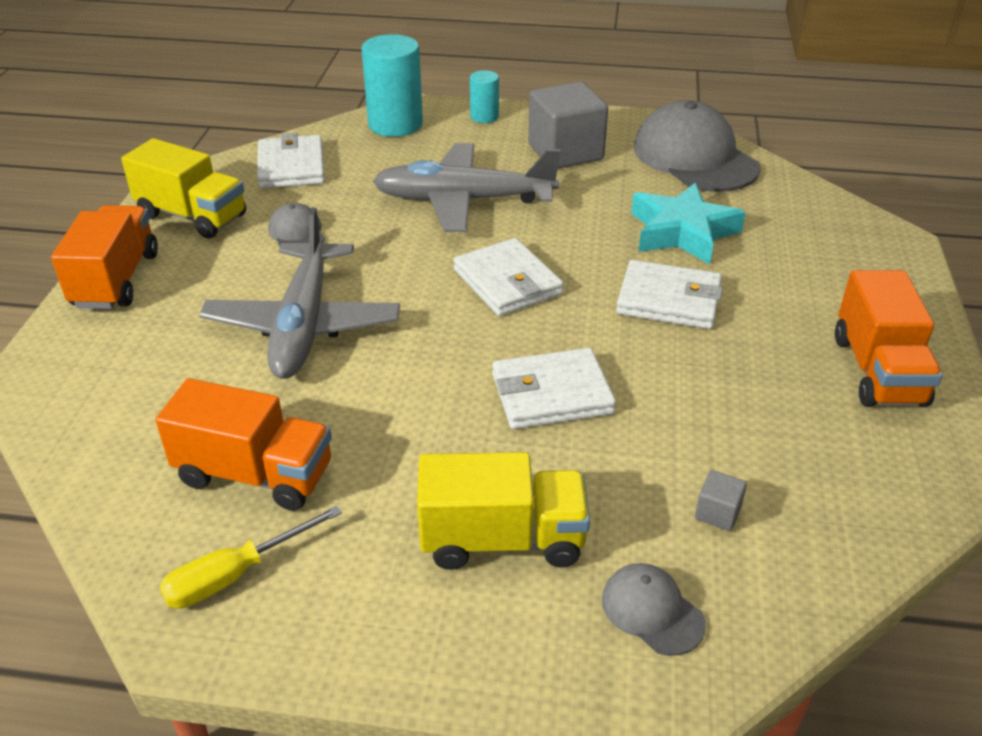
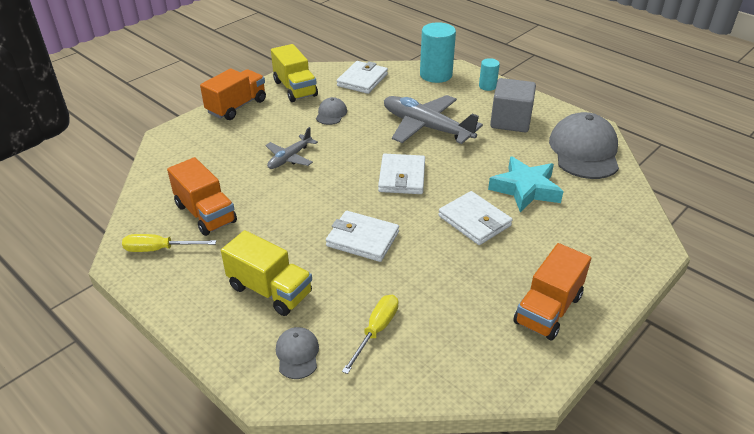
camera: 35 degrees right, 0 degrees up
grey plane [199,207,400,379] -> grey plane [266,127,318,169], size x0.55
grey cube [695,470,747,531] -> yellow screwdriver [342,295,399,374]

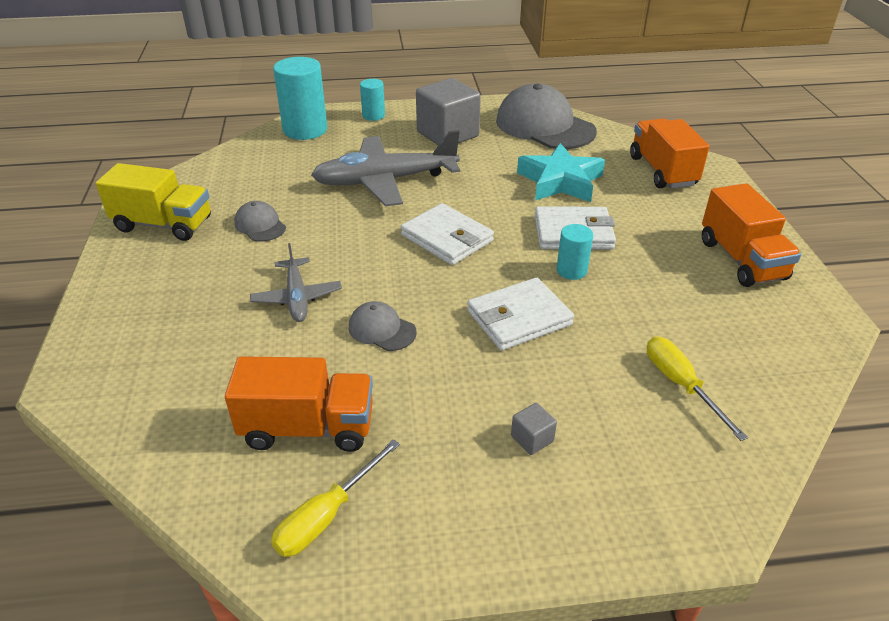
camera: 50 degrees left, 0 degrees up
orange truck [200,68,266,120] -> orange truck moved to [630,118,709,188]
yellow truck [221,230,312,316] -> grey cube [511,403,557,455]
grey cap [276,327,319,379] -> grey cap moved to [349,301,417,351]
white wallet [337,61,388,94] -> none
none -> turquoise cylinder [556,224,593,280]

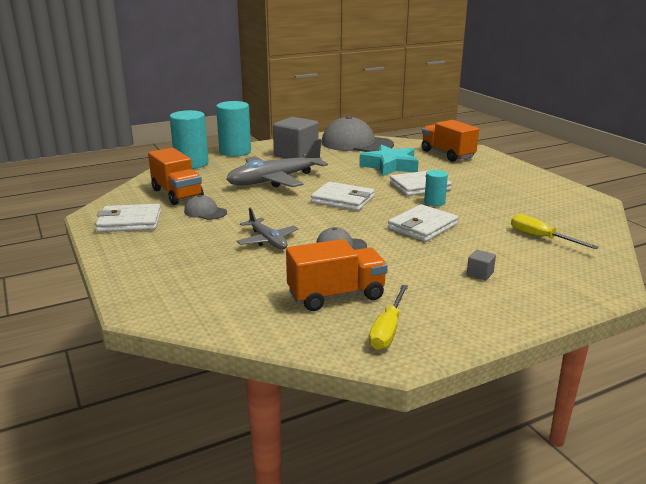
camera: 20 degrees left, 15 degrees down
yellow truck [96,163,211,241] -> white wallet [96,204,161,232]
turquoise cylinder [360,79,385,121] -> turquoise cylinder [216,101,251,156], size x1.88
orange truck [702,183,801,287] -> orange truck moved to [148,148,204,205]

